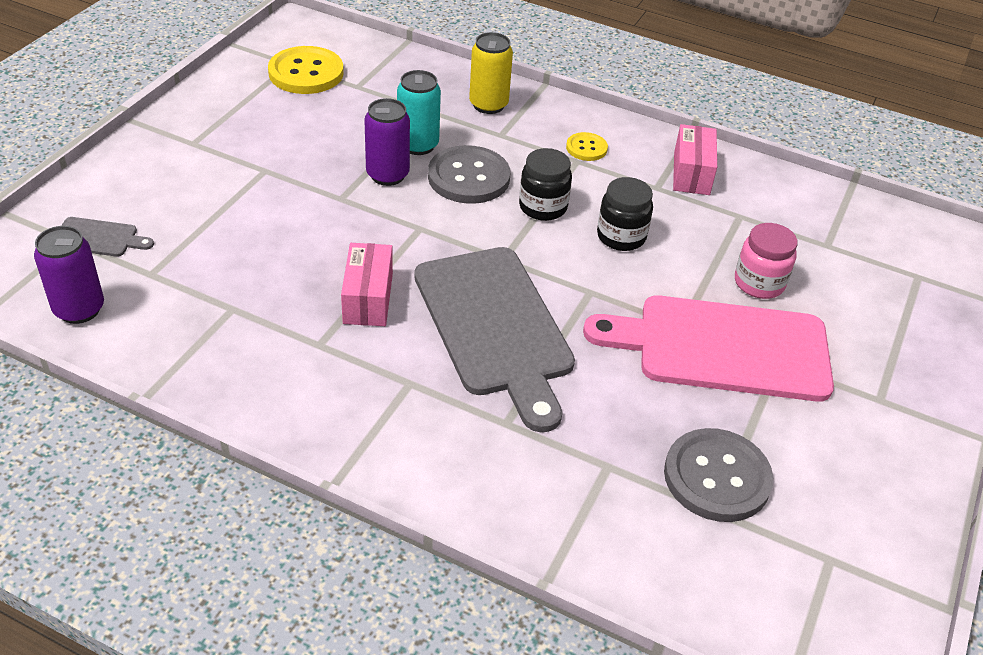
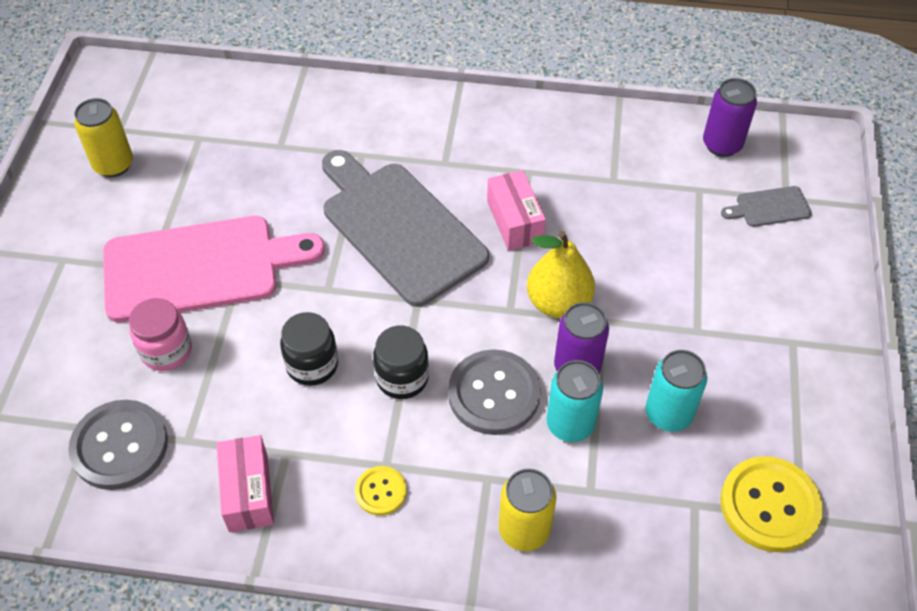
camera: 165 degrees right, 10 degrees up
grey button [664,428,773,522] -> grey button moved to [68,400,168,490]
none -> yellow can [74,98,133,177]
none -> yellow pear [527,231,595,318]
none -> turquoise can [646,350,707,431]

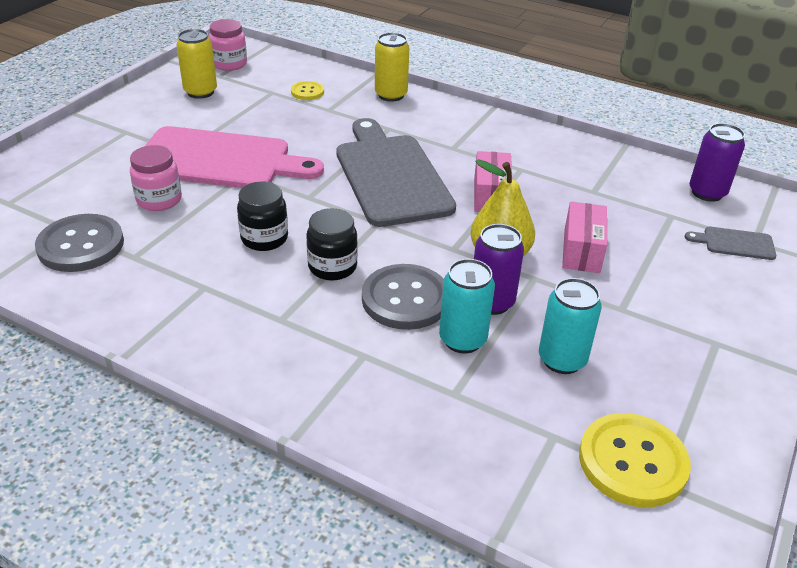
camera: 20 degrees right, 15 degrees down
pink box [216,435,274,532] -> pink box moved to [562,202,607,273]
yellow button [355,466,407,516] -> yellow button moved to [291,81,324,100]
yellow can [499,468,557,551] -> yellow can moved to [375,32,409,102]
none -> pink jar [209,19,247,71]

